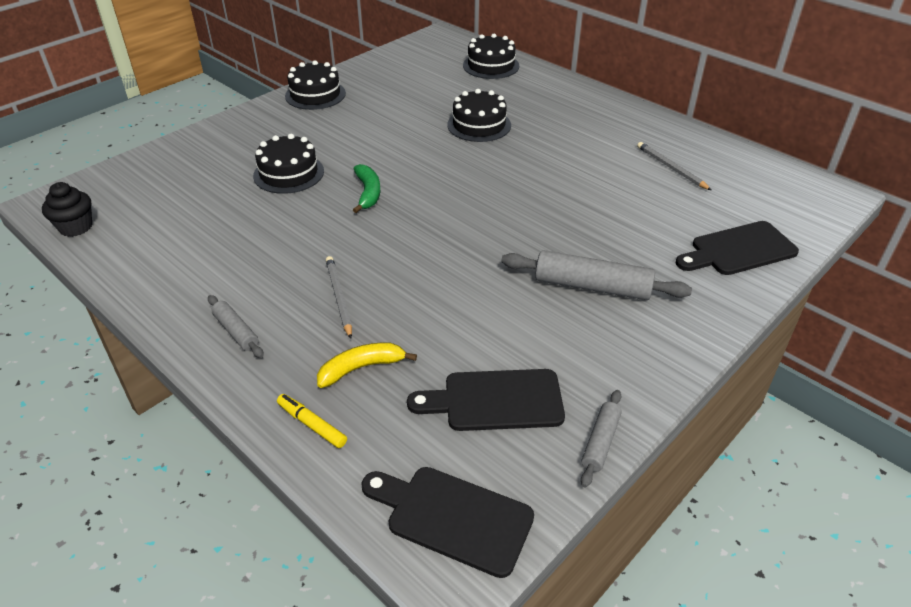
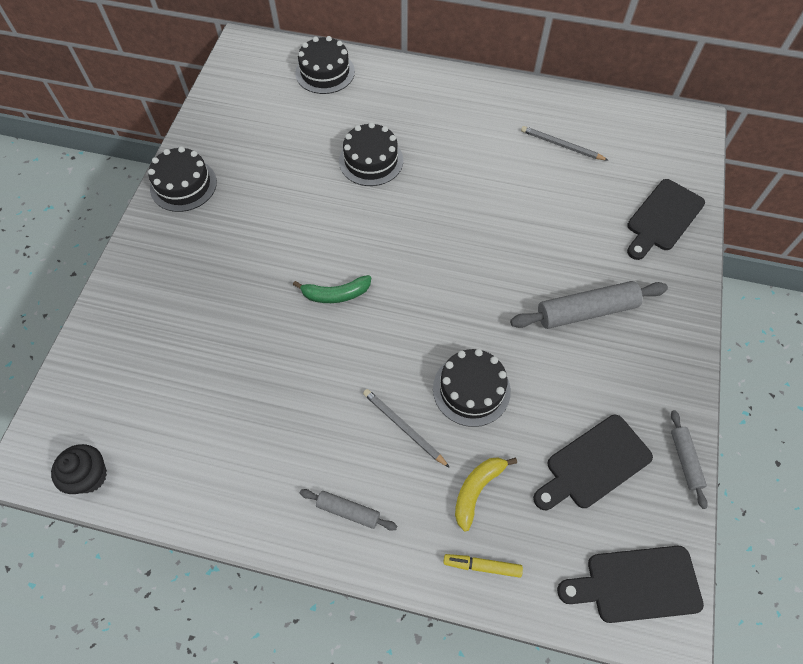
camera: 30 degrees left, 20 degrees up
black cake [253,134,324,194] -> black cake moved to [433,349,511,427]
green banana [353,164,380,213] -> green banana turned 120 degrees clockwise [293,275,371,303]

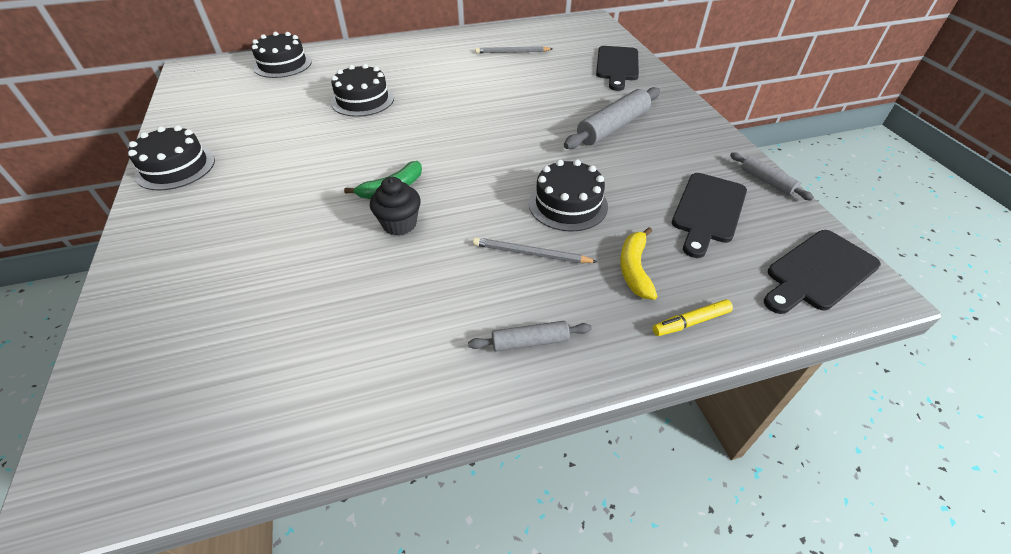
camera: 30 degrees left, 15 degrees down
black cupcake [51,444,107,494] -> black cupcake moved to [370,177,421,235]

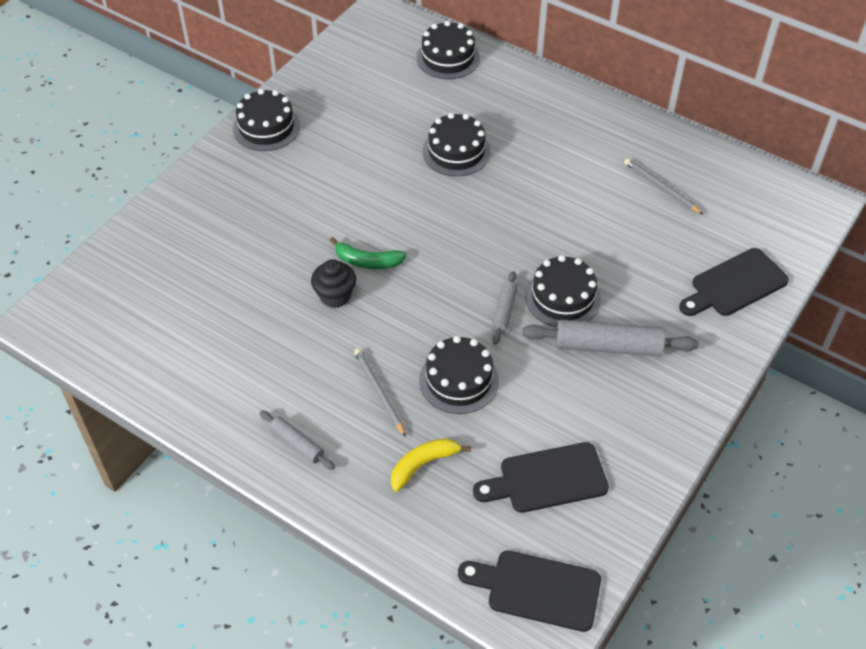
camera: 50 degrees right, 5 degrees up
yellow marker [653,299,733,336] -> none
grey rolling pin [730,152,814,201] -> grey rolling pin moved to [491,271,517,345]
none -> black cake [525,255,601,327]

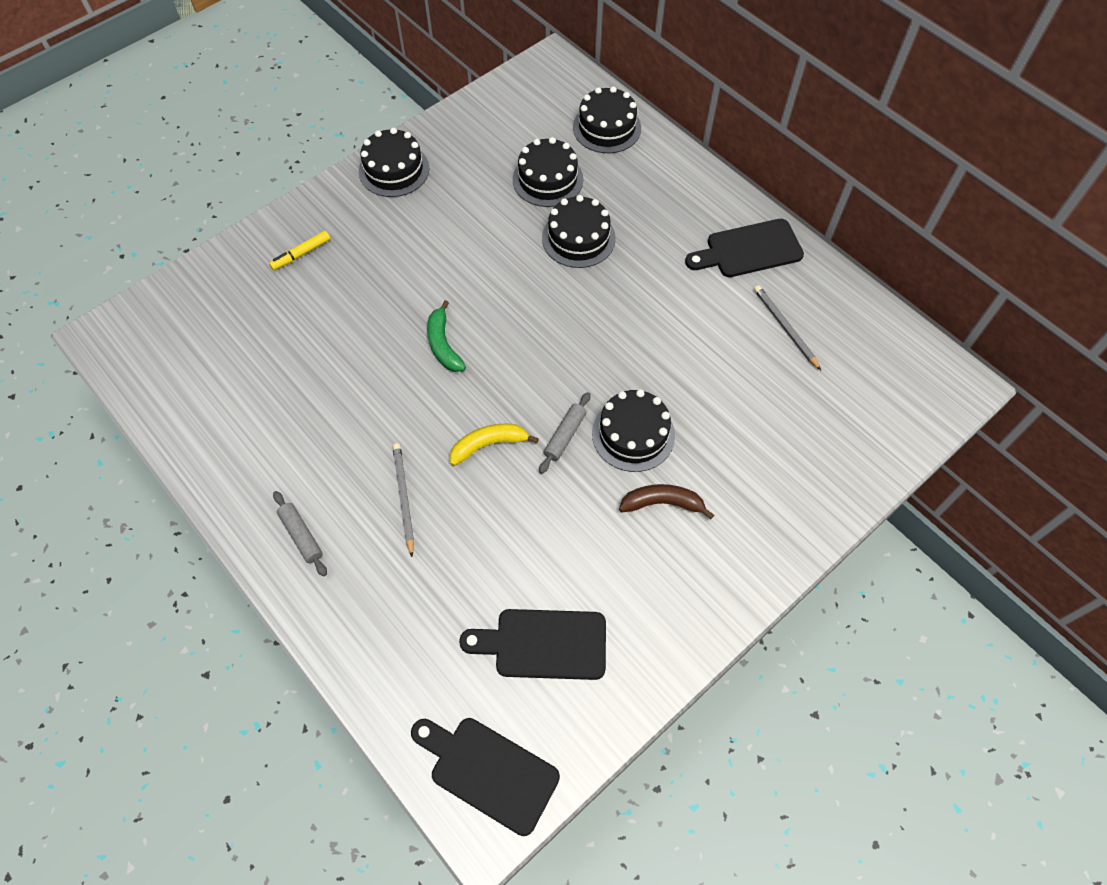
camera: 15 degrees right, 10 degrees up
black cupcake [311,259,356,308] -> none
green banana [330,237,407,269] -> green banana turned 45 degrees clockwise [427,300,466,372]
yellow banana [391,438,471,492] -> yellow banana moved to [450,424,539,466]
black cake [419,336,499,414] -> black cake moved to [512,137,583,207]
grey rolling pin [522,320,699,356] -> brown banana [619,484,714,519]
black cutting board [679,248,789,316] -> black cutting board moved to [685,219,804,277]
none -> yellow marker [269,231,330,270]

